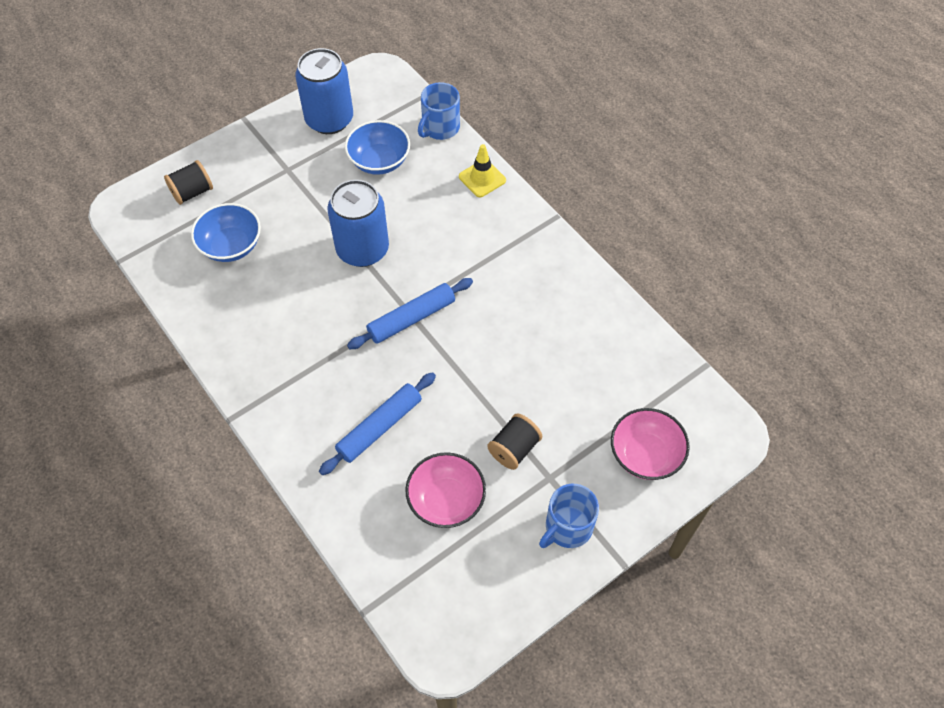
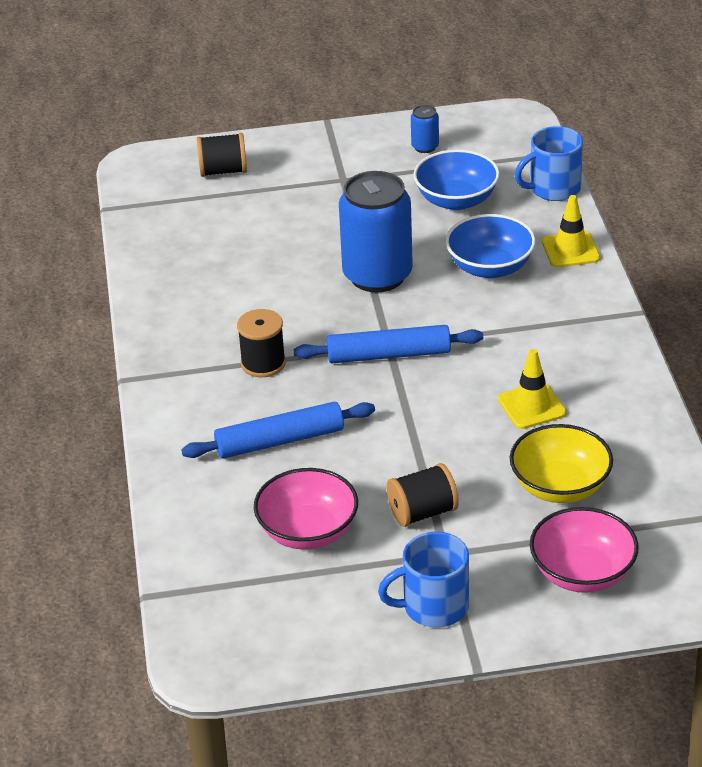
camera: 30 degrees right, 20 degrees down
blue bowl [191,203,261,262] -> blue bowl moved to [445,214,536,278]
blue can [295,48,353,134] -> blue can [411,105,439,153], size x0.43
none -> black spool [237,309,286,377]
none -> yellow traffic cone [498,349,567,429]
none -> yellow bowl [510,424,613,503]

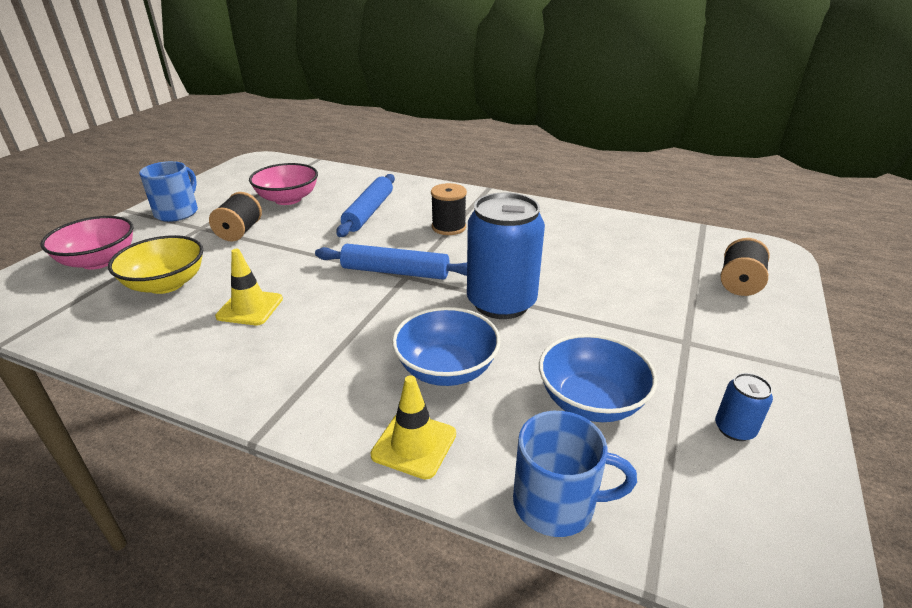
camera: 120 degrees right, 5 degrees down
blue rolling pin [294,325,483,363] -> blue rolling pin turned 75 degrees clockwise [315,244,467,280]
blue mug [514,126,583,201] -> blue mug turned 90 degrees clockwise [513,411,637,537]

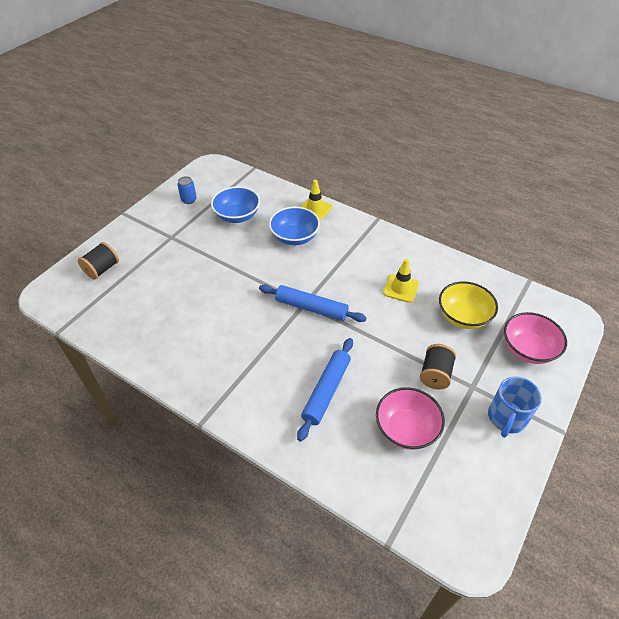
camera: 170 degrees left, 15 degrees up
black spool [431,183,467,235] -> none
blue can [467,192,545,319] -> none
blue mug [513,411,637,537] -> none

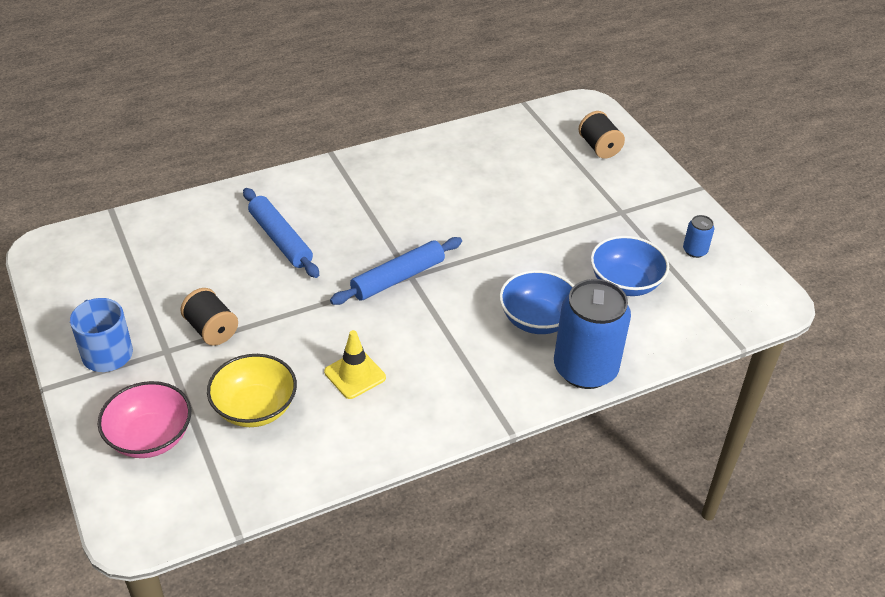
camera: 120 degrees right, 5 degrees down
yellow traffic cone [301,180,332,221] -> blue can [554,279,631,389]
pink bowl [376,387,445,450] -> none

